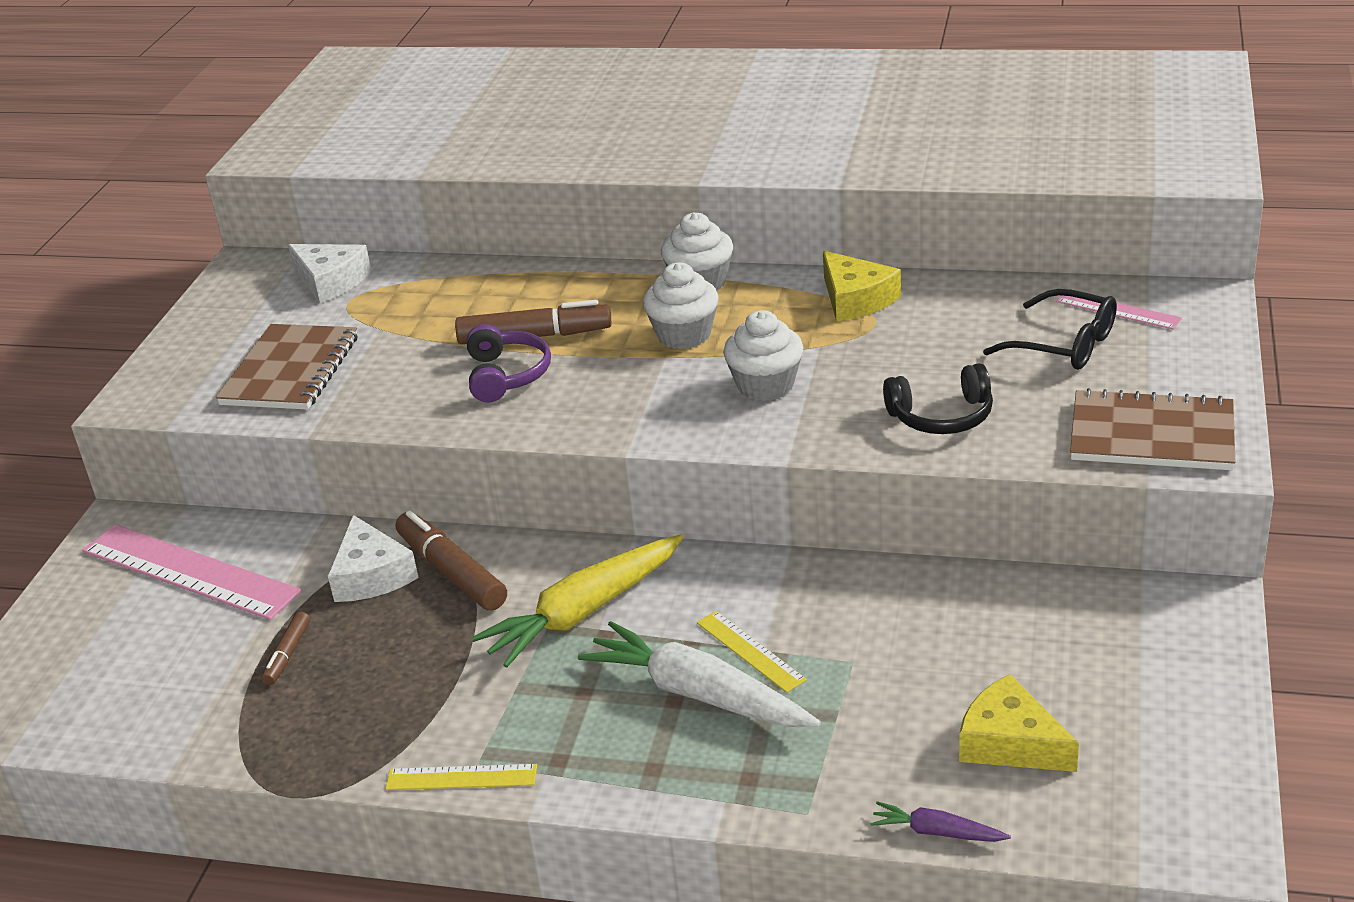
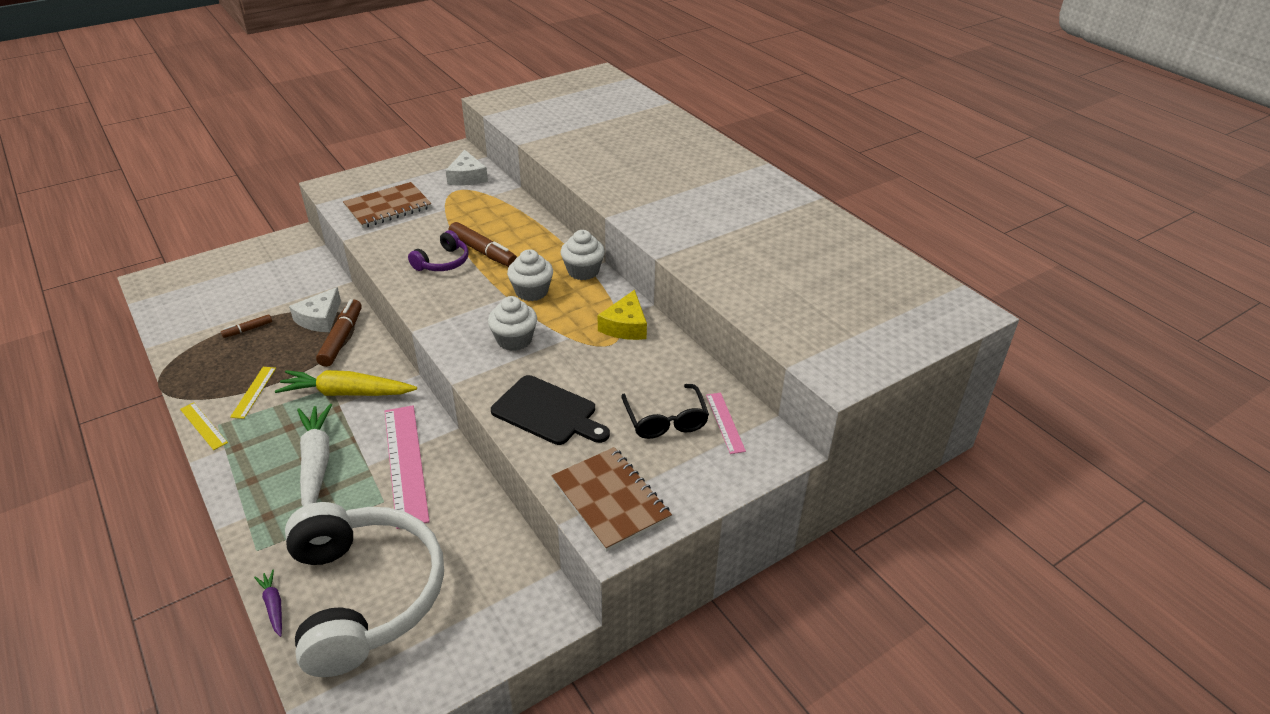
camera: 40 degrees right, 5 degrees up
pink ruler [82,524,302,620] -> pink ruler moved to [385,405,430,529]
yellow ruler [697,611,807,693] -> yellow ruler moved to [230,367,276,419]
black headphones [883,363,993,434] -> black cutting board [491,375,610,445]
yellow cheese [959,674,1079,772] -> white headphones [285,502,444,677]

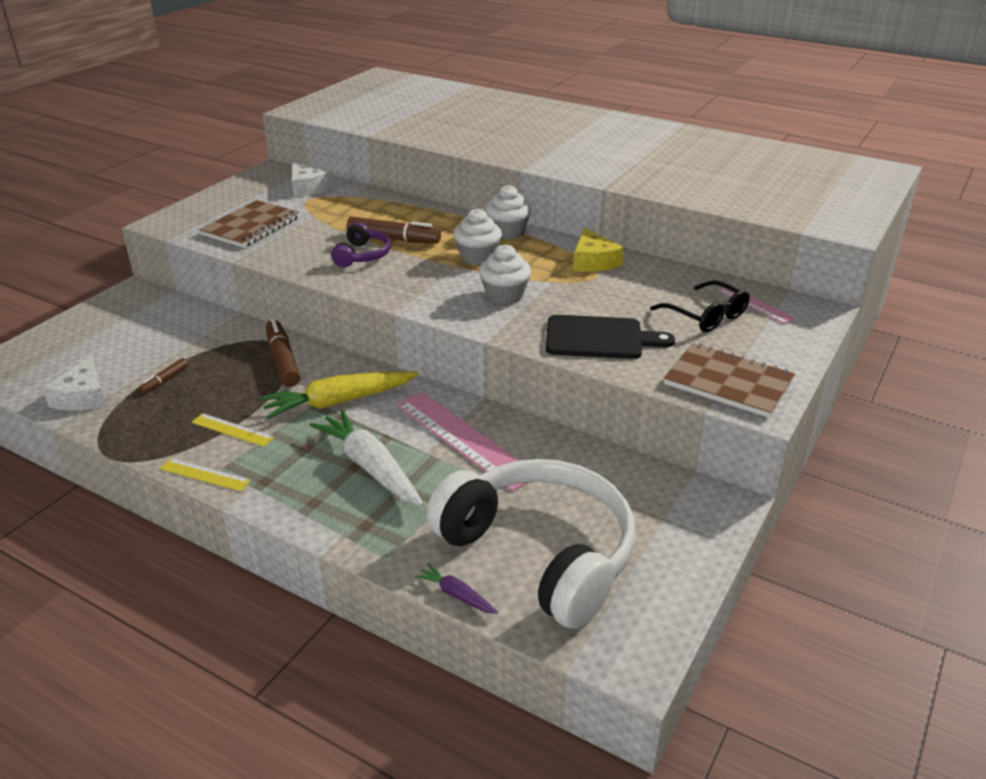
camera: 25 degrees left, 5 degrees down
yellow ruler [230,367,276,419] -> yellow ruler turned 45 degrees counterclockwise [192,413,274,447]
white cheese [289,287,341,332] -> white cheese moved to [42,356,106,411]

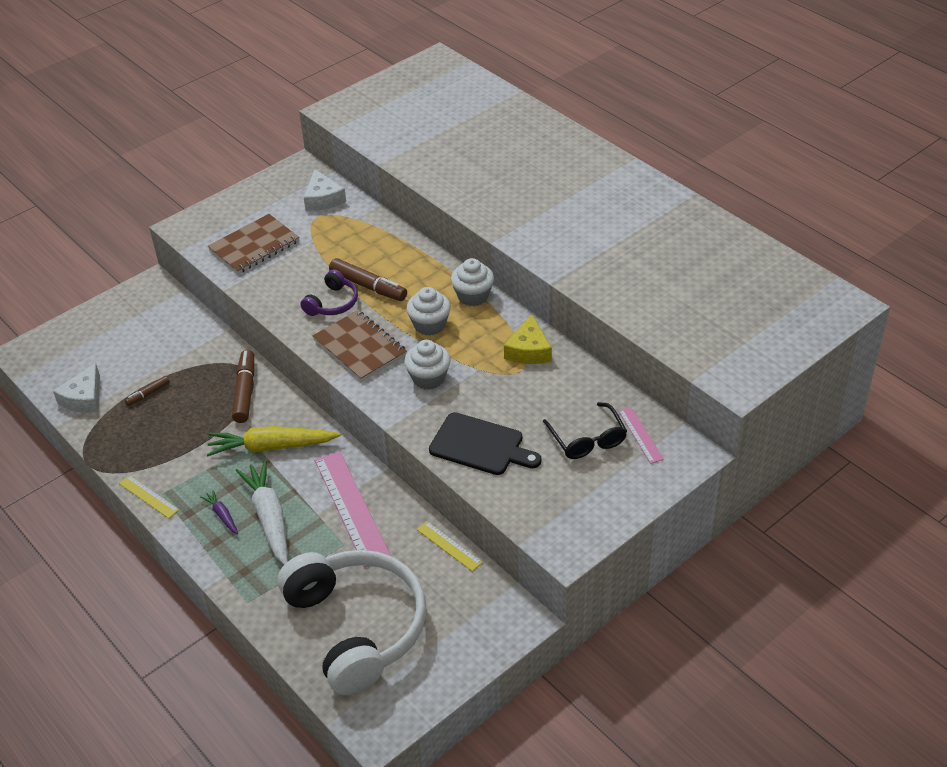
camera: 20 degrees right, 10 degrees up
yellow ruler [192,413,274,447] -> yellow ruler moved to [417,521,482,571]
purple carrot [415,563,498,614] -> purple carrot moved to [200,490,238,534]
brown notebook [664,343,795,418] -> brown notebook moved to [313,310,407,382]

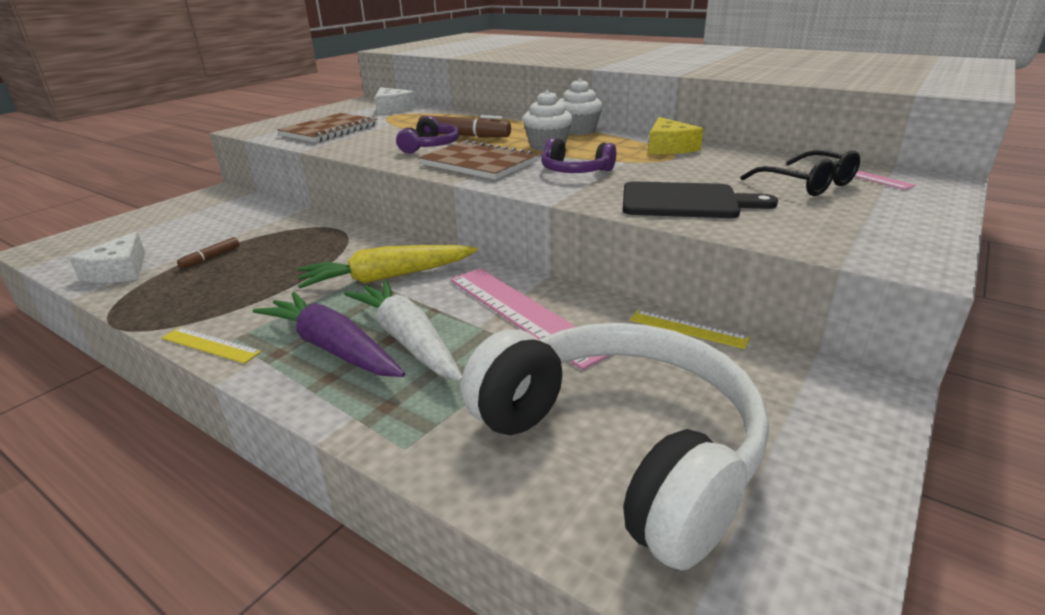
camera: 15 degrees left, 15 degrees down
purple carrot [200,490,238,534] -> purple carrot [253,292,405,377], size x2.12
brown marker [232,350,254,423] -> none
white cupcake [404,340,451,390] -> purple headphones [541,138,616,173]

